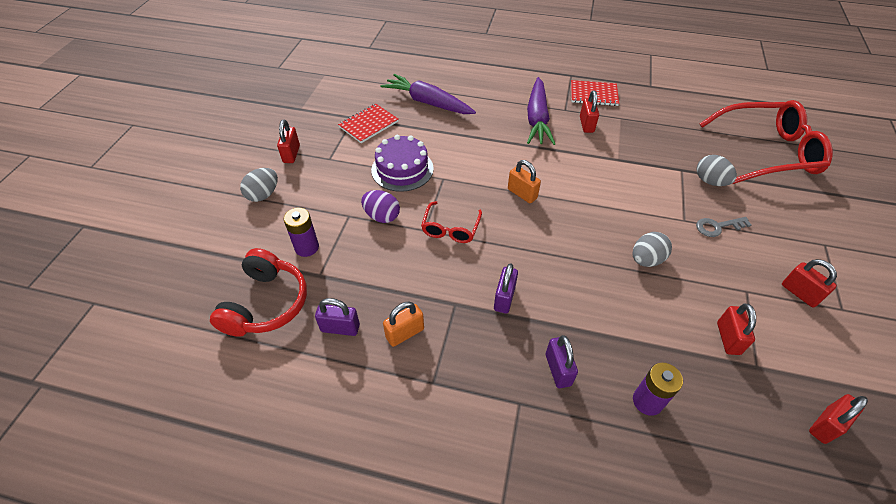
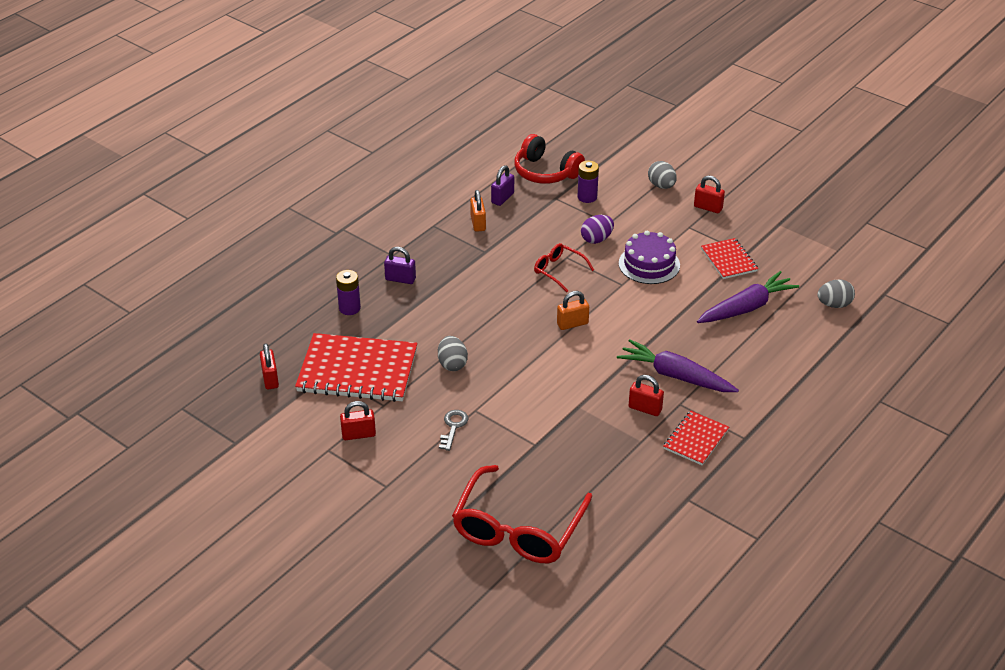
camera: 115 degrees right, 10 degrees down
purple padlock [494,263,518,313] -> none
grey egg [697,155,737,186] -> grey egg moved to [817,279,855,308]
red padlock [717,304,756,355] -> red notebook [295,333,417,402]

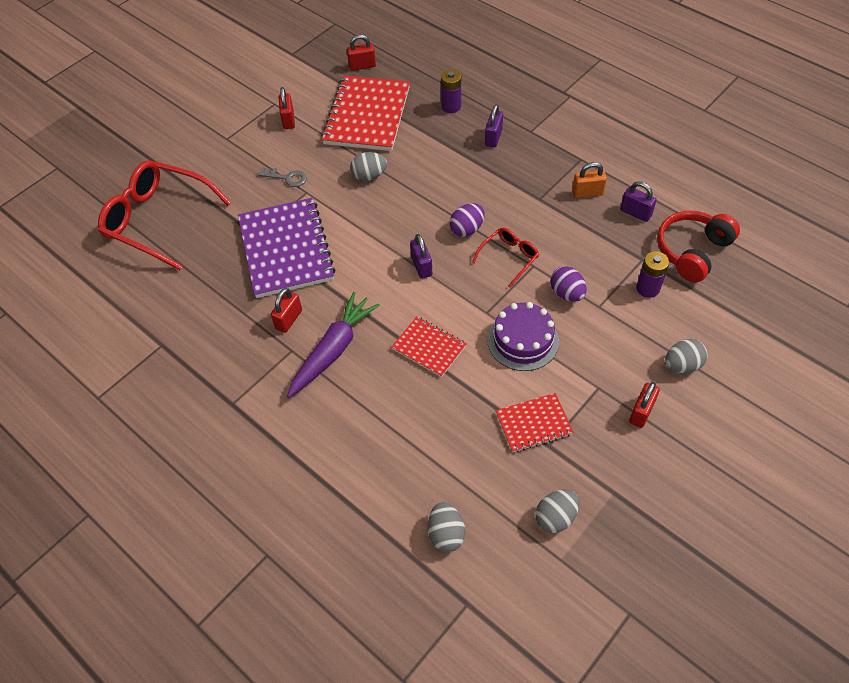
camera: 95 degrees right, 15 degrees up
orange padlock [557,291,589,330] -> purple padlock [410,234,432,279]
red notebook [664,411,729,465] -> red notebook moved to [391,316,467,377]
purple carrot [697,271,799,323] -> none
none -> purple notebook [238,198,335,298]
none -> purple egg [450,203,485,237]
none -> grey egg [535,490,579,533]

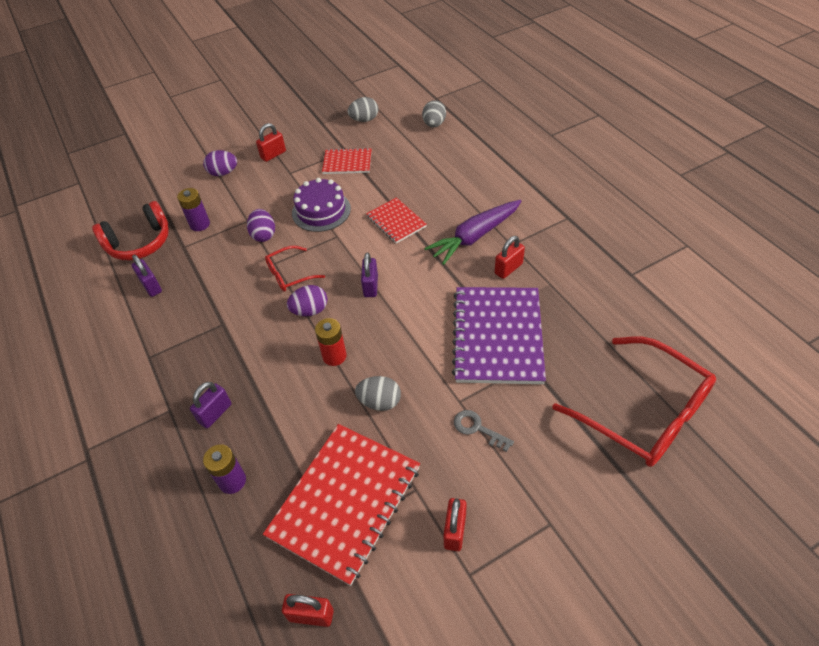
camera: 160 degrees left, 5 degrees down
orange padlock [572,162,607,198] -> none
grey egg [665,339,708,373] -> purple egg [203,150,237,176]
none -> red battery [315,318,347,366]

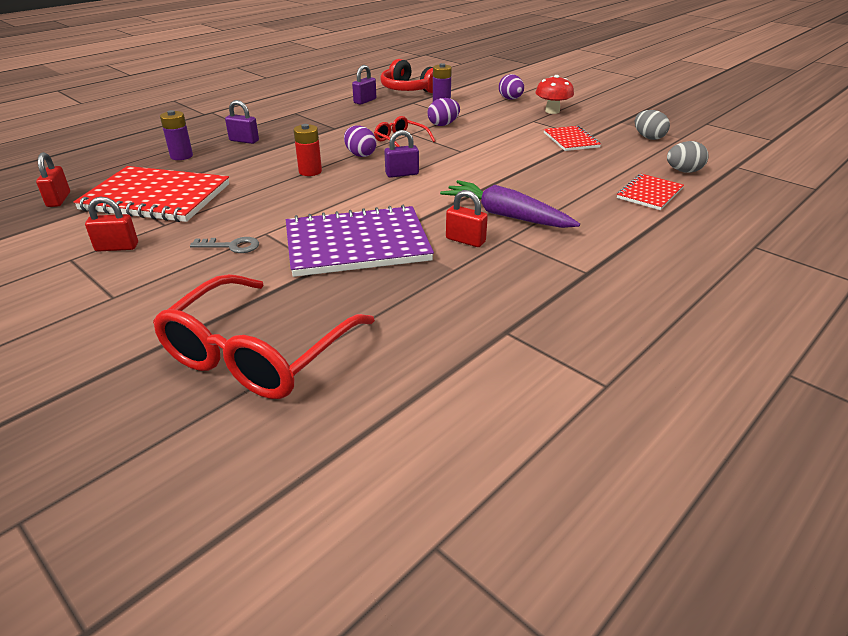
camera: 70 degrees right, 15 degrees down
red padlock [256,123,286,162] -> red mushroom [535,75,574,114]
purple cake [292,178,351,232] -> none
grey egg [355,376,401,411] -> none
red notebook [366,197,427,244] -> red notebook moved to [617,174,684,210]
grey key [454,410,514,452] -> grey key turned 75 degrees clockwise [190,237,259,253]

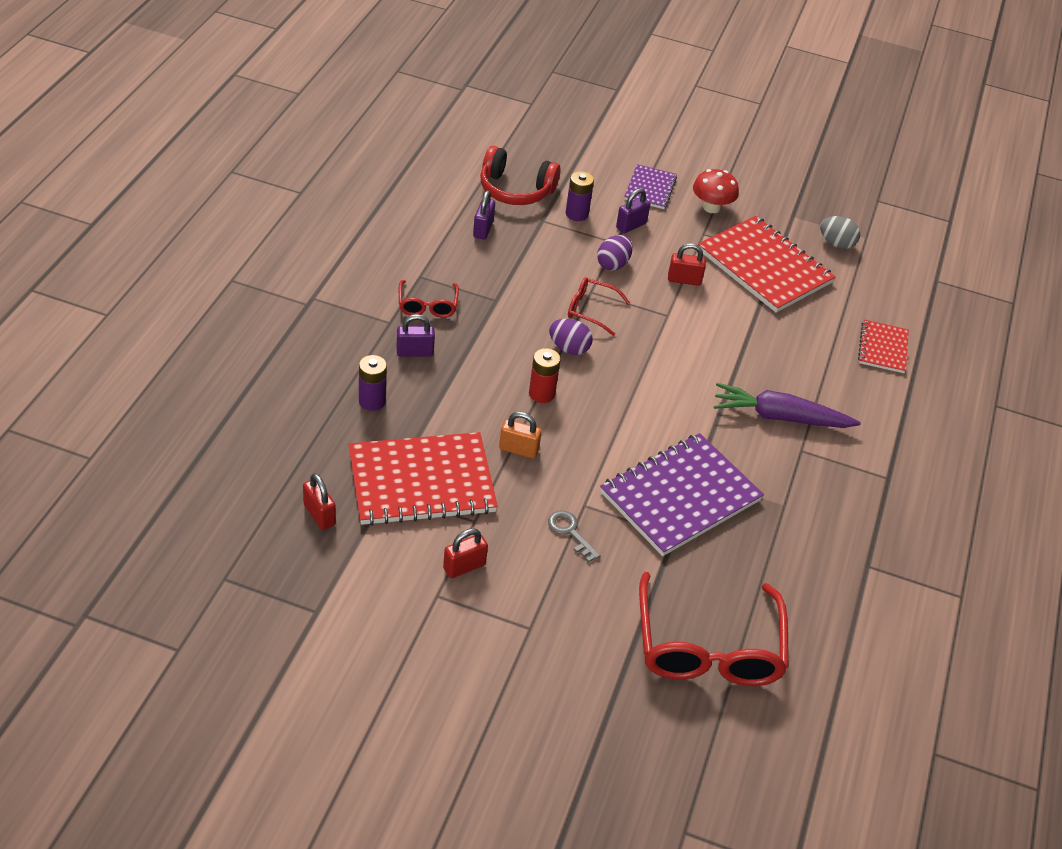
camera: 30 degrees left, 10 degrees up
grey key [190,237,259,253] -> grey key turned 105 degrees counterclockwise [548,510,601,562]
purple padlock [384,130,419,178] -> purple padlock moved to [616,188,650,233]
red padlock [446,190,488,247] -> red padlock moved to [668,243,706,286]
purple egg [499,74,524,99] -> purple notebook [624,164,677,209]
red notebook [544,126,601,151] -> red notebook [698,216,835,313], size x1.90
grey egg [667,141,709,173] -> none
none -> red glasses [399,280,459,318]
none -> orange padlock [499,412,542,459]

